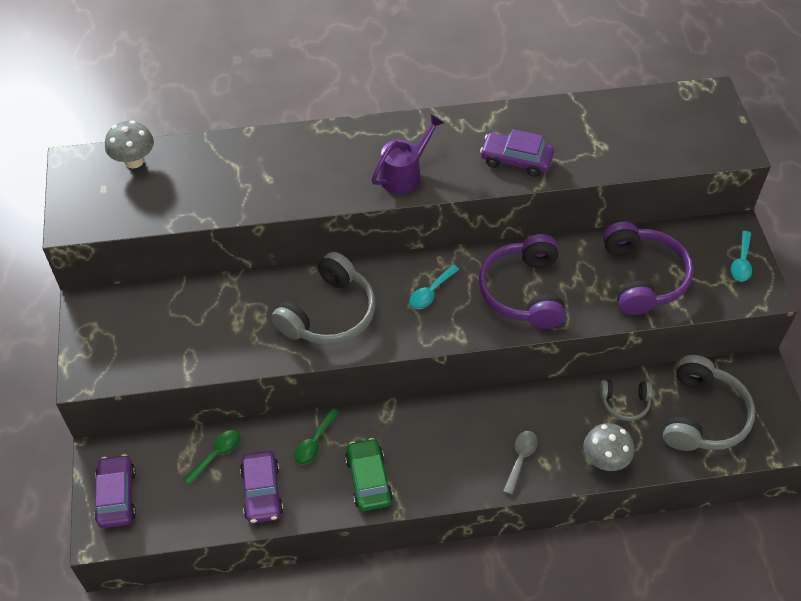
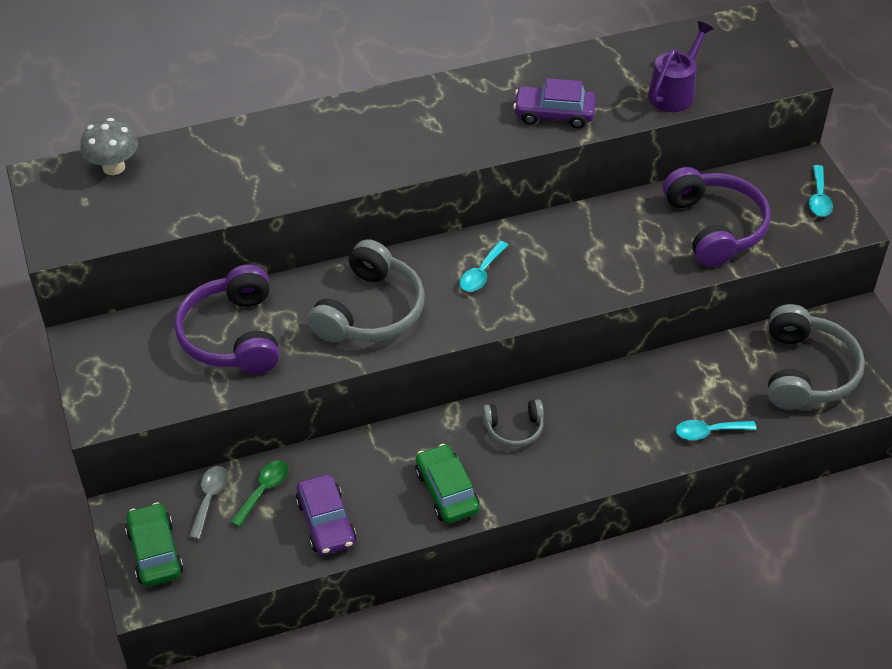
camera: 10 degrees left, 5 degrees down
purple car [94,454,136,528] -> green car [125,502,183,587]
green spoon [294,408,339,465] -> none
purple watering can [372,114,444,194] -> purple watering can moved to [648,21,714,112]
purple headphones [479,234,566,329] -> purple headphones moved to [174,264,280,374]
grey spoon [503,431,538,495] -> grey spoon moved to [189,466,228,539]
grey mushroom [583,423,634,471] -> turquoise spoon [676,420,757,440]
grey headphones [599,380,652,421] -> grey headphones moved to [482,399,544,447]

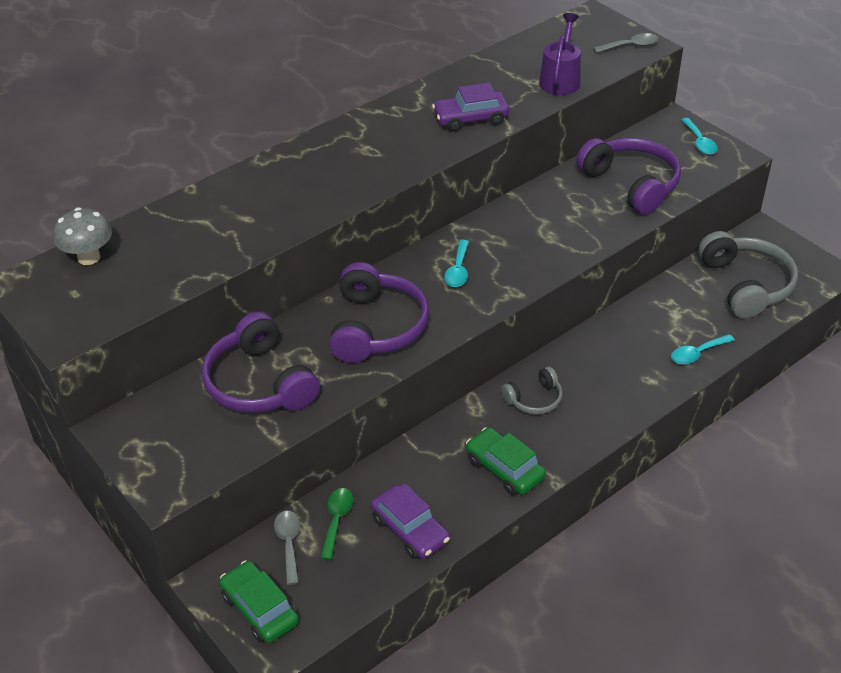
camera: 20 degrees left, 5 degrees down
grey headphones [308,239,425,343] -> purple headphones [329,262,429,363]
none -> grey spoon [593,33,659,53]

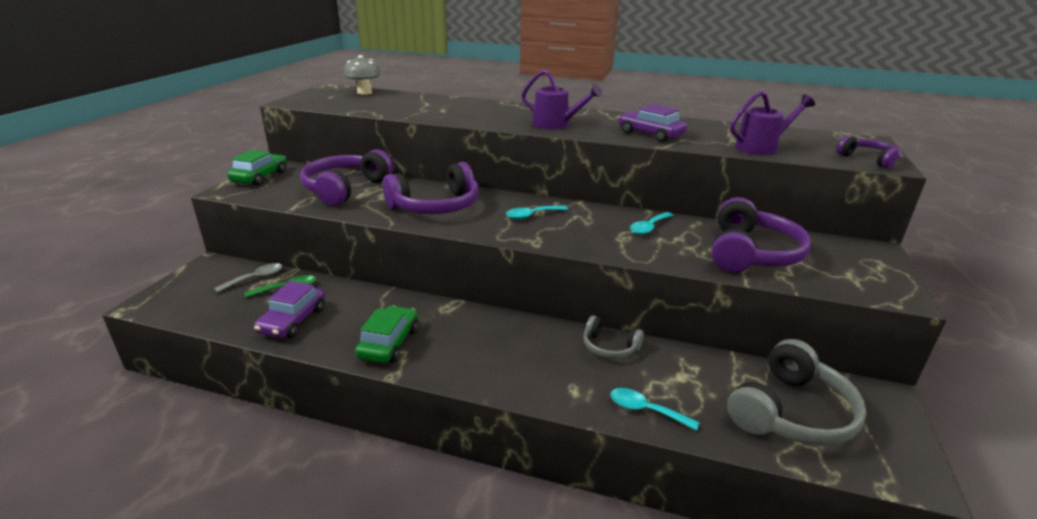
camera: 55 degrees right, 15 degrees down
green car [219,561,299,643] -> green car moved to [227,150,287,186]
grey headphones [501,367,563,415] -> grey headphones moved to [583,315,644,359]
grey spoon [593,33,659,53] -> purple headphones [837,136,901,169]
turquoise spoon [681,118,718,155] -> turquoise spoon moved to [630,212,673,235]
none -> purple watering can [522,69,603,129]

